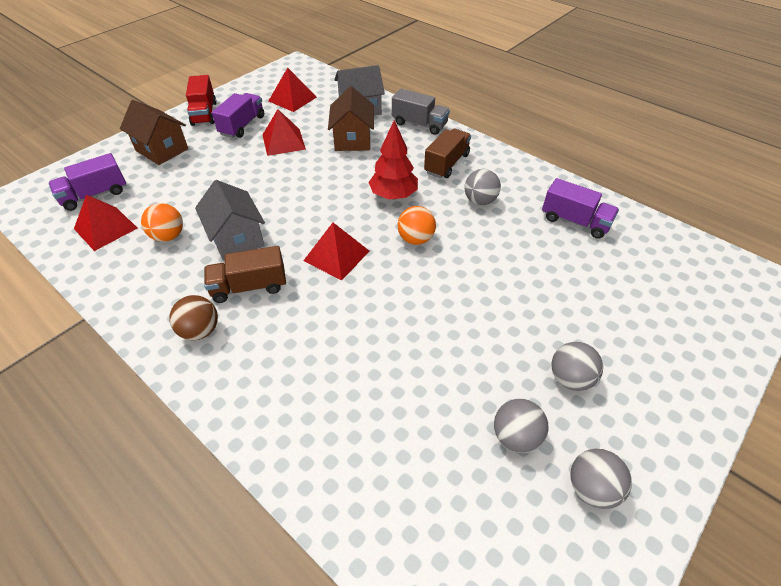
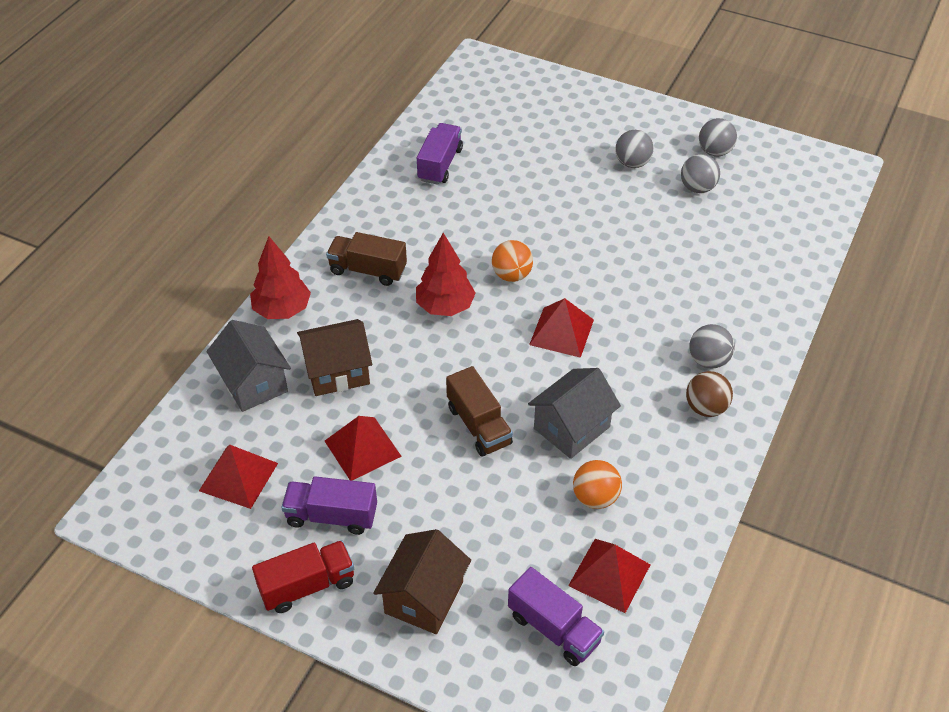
camera: 105 degrees left, 0 degrees up
brown truck [204,246,286,303] -> brown truck moved to [446,366,513,457]
grey truck [392,89,450,135] -> red tree [250,236,311,319]
grey ball [464,169,501,205] -> grey ball moved to [689,324,735,368]

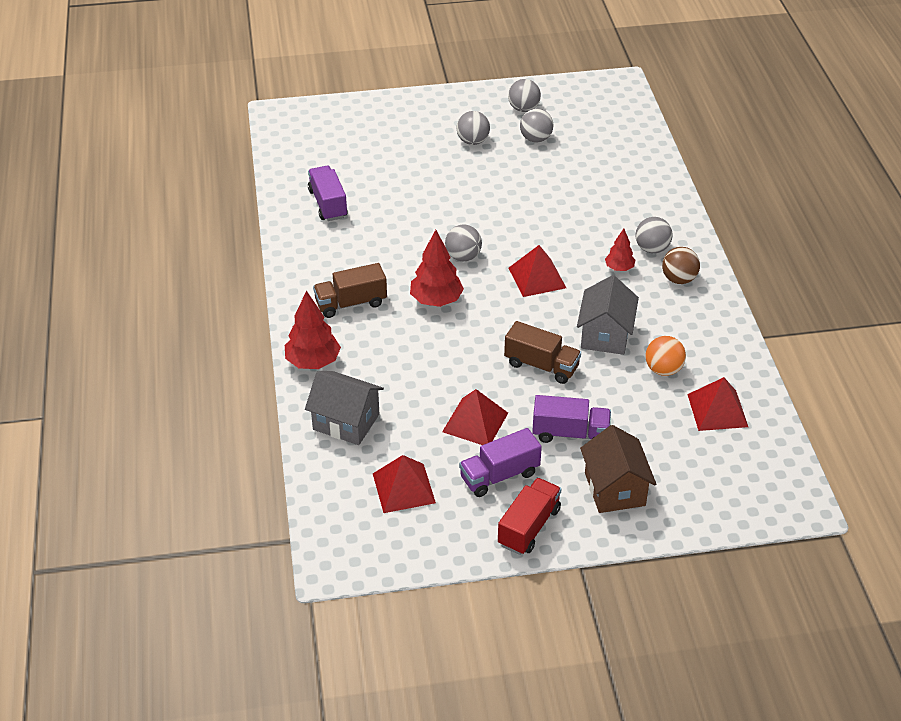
camera: 35 degrees left, 5 degrees down
brown house [297,319,372,396] -> none
orange ball [492,240,533,282] -> grey ball [445,225,482,261]
purple truck [508,567,604,666] -> purple truck moved to [532,395,611,443]
none -> red tree [605,229,635,271]

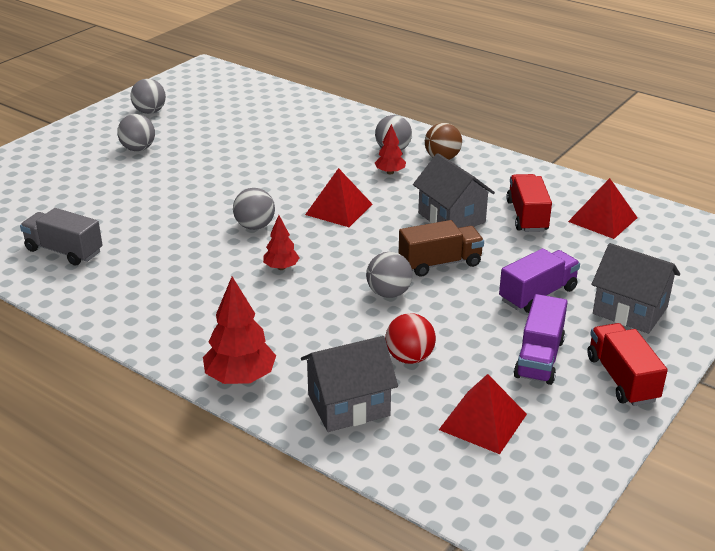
camera: 45 degrees left, 10 degrees down
purple truck [308,166,348,221] -> grey truck [20,208,103,266]
brown truck [313,263,387,318] -> none
red tree [410,230,464,307] -> red tree [263,215,300,270], size x0.58
red pyramid [442,389,508,445] -> none
grey ball [520,108,553,142] -> grey ball moved to [366,252,413,298]
brown house [580,425,656,513] -> grey house [591,243,680,334]
orange ball [646,336,686,376] -> red truck [506,174,552,232]
none -> red ball [385,313,436,364]

